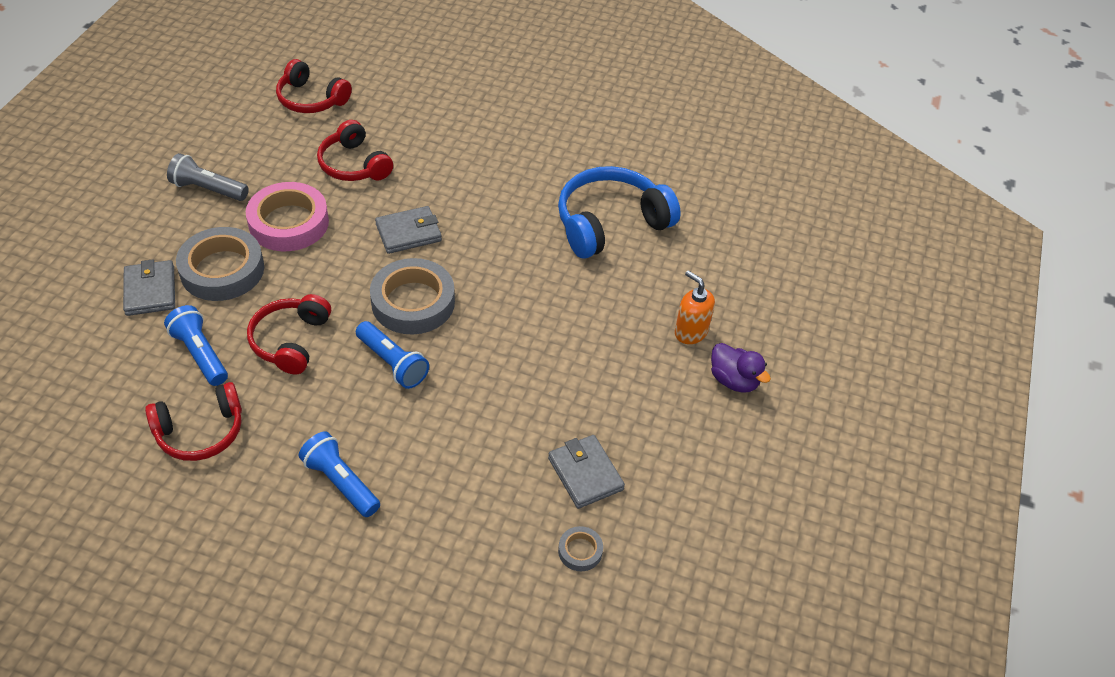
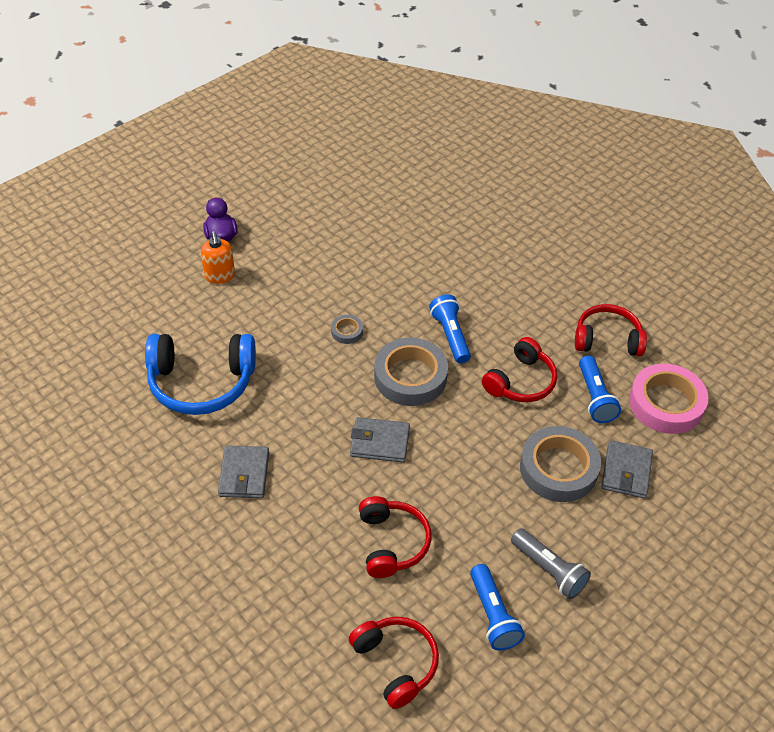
camera: 150 degrees left, 0 degrees up
pink tape [246,182,329,251] -> pink tape moved to [629,364,708,434]
blue flashlight [299,431,380,517] -> blue flashlight moved to [470,564,525,651]
grey wallet [548,435,625,509] -> grey wallet moved to [218,445,269,498]
grey tape [558,526,603,571] -> grey tape moved to [331,315,363,344]

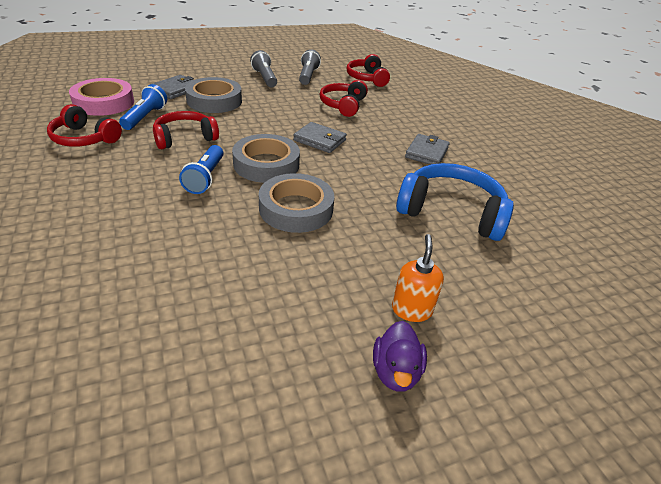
camera: 160 degrees left, 10 degrees down
grey tape [331,315,363,344] -> grey tape [259,173,334,233], size x2.21
blue flashlight [470,564,525,651] -> grey flashlight [299,49,321,85]

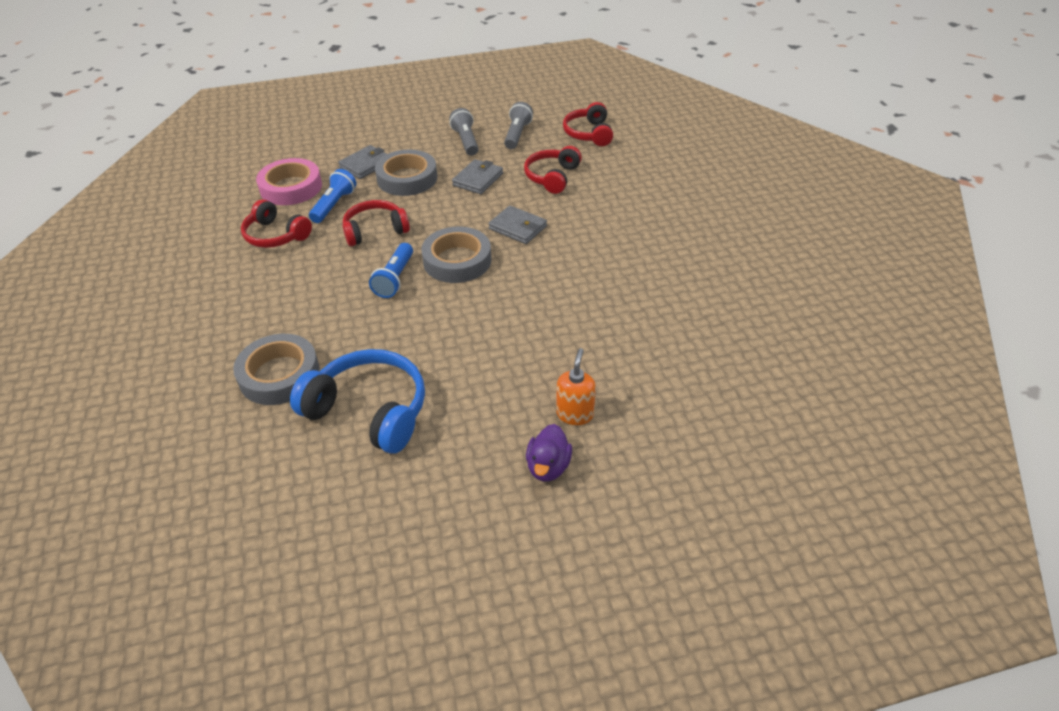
camera: 10 degrees right, 5 degrees up
grey tape [259,173,334,233] -> grey tape moved to [233,334,320,405]
blue headphones [396,163,514,241] -> blue headphones moved to [290,349,425,454]
grey wallet [405,134,450,165] -> grey wallet moved to [452,159,503,194]

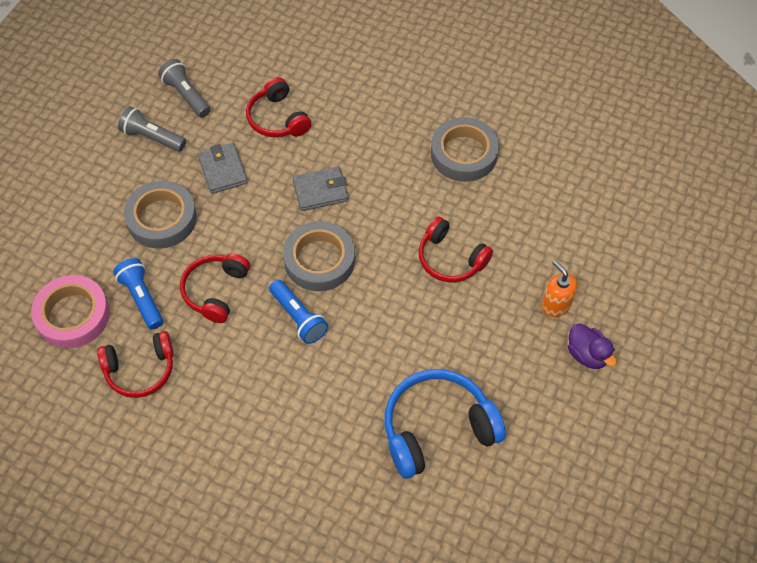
camera: 50 degrees left, 15 degrees up
grey tape [233,334,320,405] -> grey tape moved to [431,117,499,182]
grey wallet [338,145,387,179] -> none
red headphones [563,102,613,146] -> red headphones moved to [419,216,493,282]

